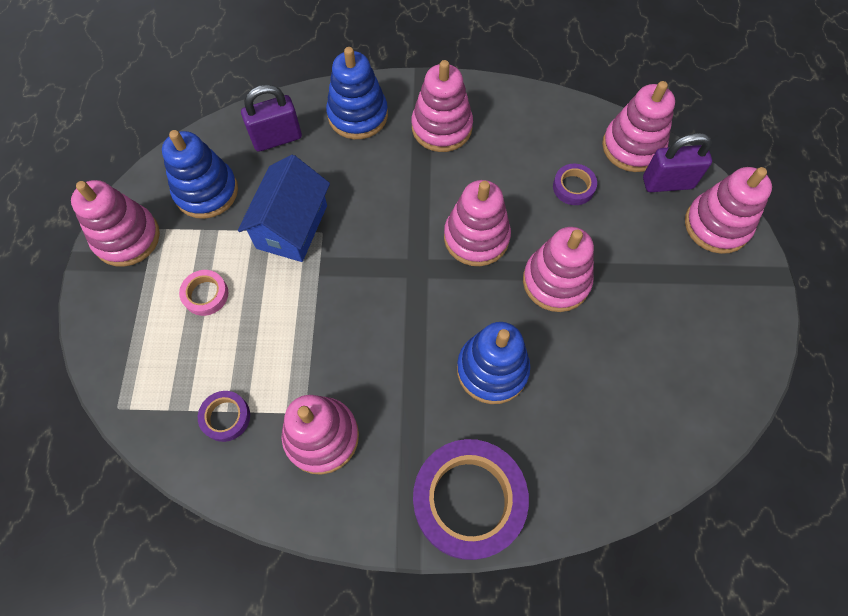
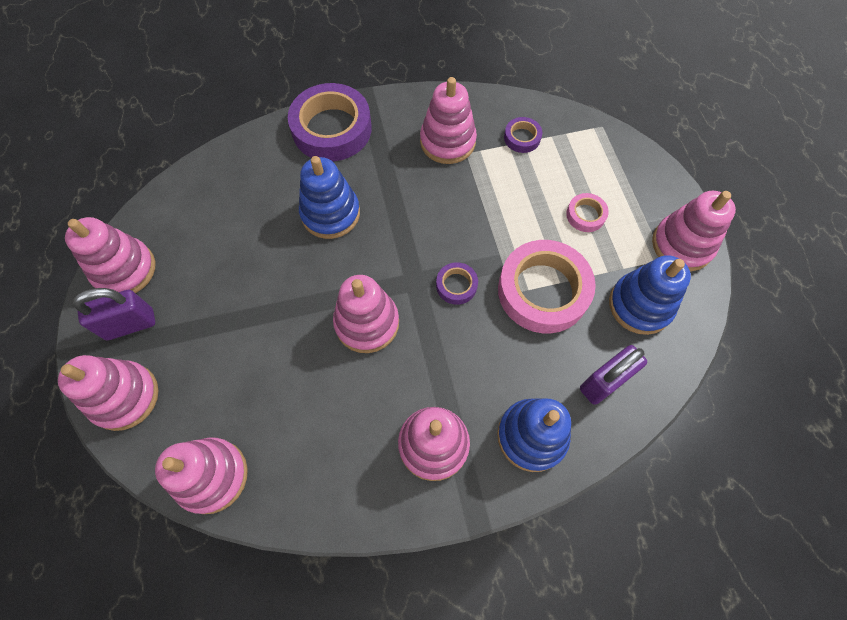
camera: 165 degrees right, 0 degrees up
blue house [238,155,330,262] -> pink tape [498,240,596,333]
pink stacking toy [523,227,594,312] -> pink stacking toy moved to [65,217,155,293]
purple tape [553,164,597,205] -> purple tape moved to [436,262,478,305]
purple padlock [643,133,712,192] -> purple padlock moved to [73,288,155,340]

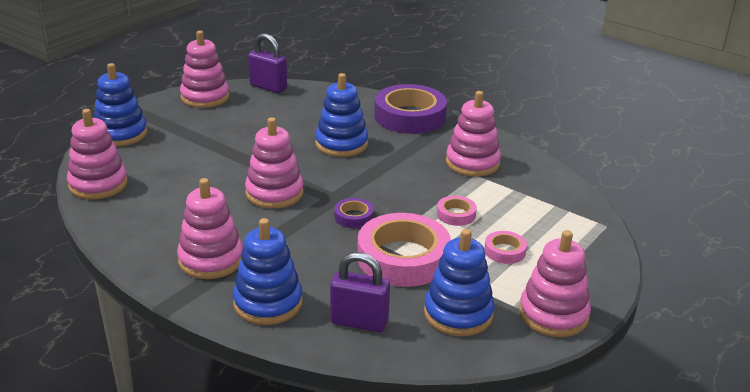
camera: 50 degrees right, 35 degrees down
pink stacking toy [58,355,159,431] -> blue stacking toy [94,63,147,146]
purple padlock [73,288,155,340] -> purple padlock moved to [248,33,287,93]
purple tape [504,117,542,153] -> none
none -> pink tape [437,196,477,226]

